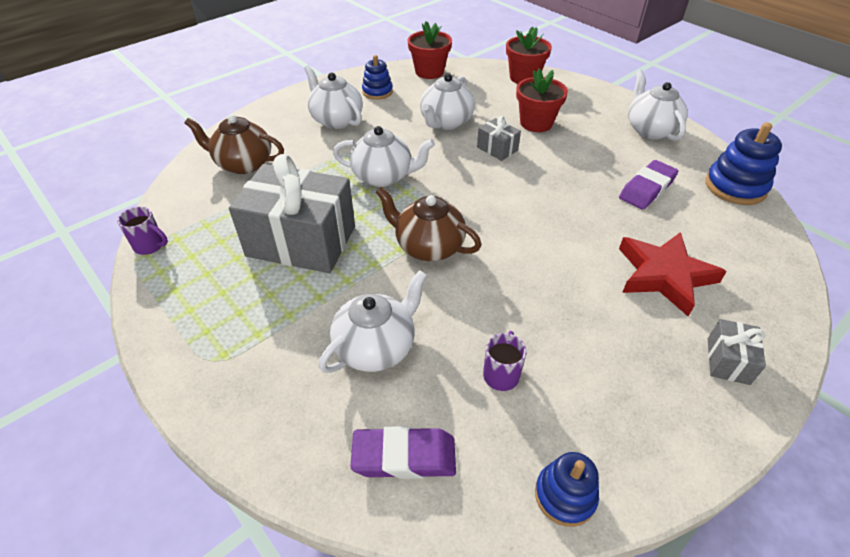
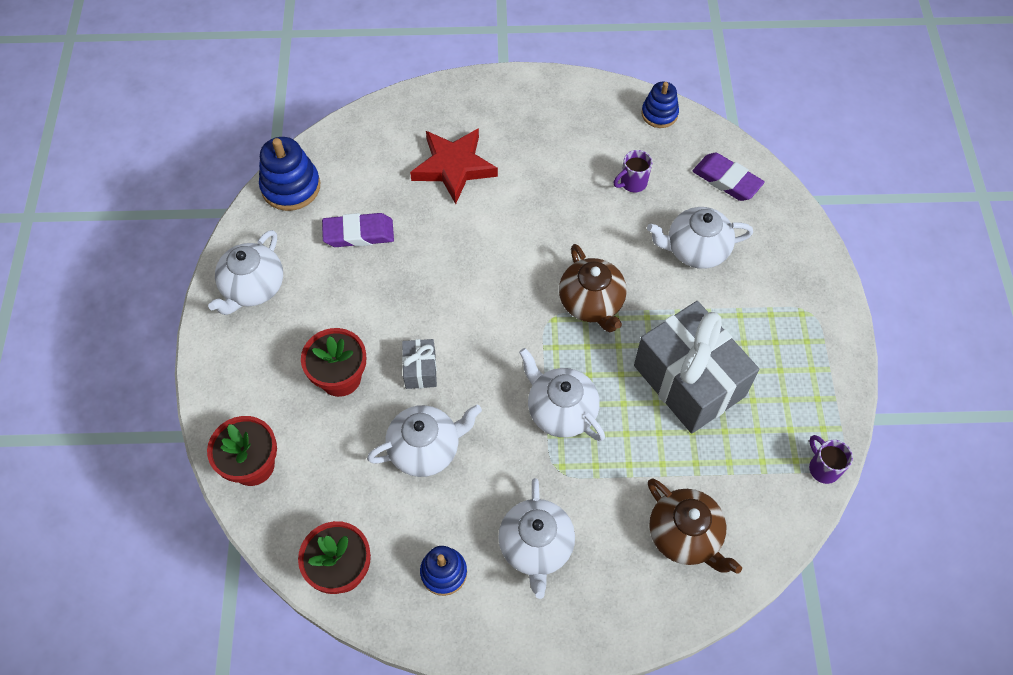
camera: 140 degrees left, 15 degrees up
grey gift [708,319,766,385] -> none

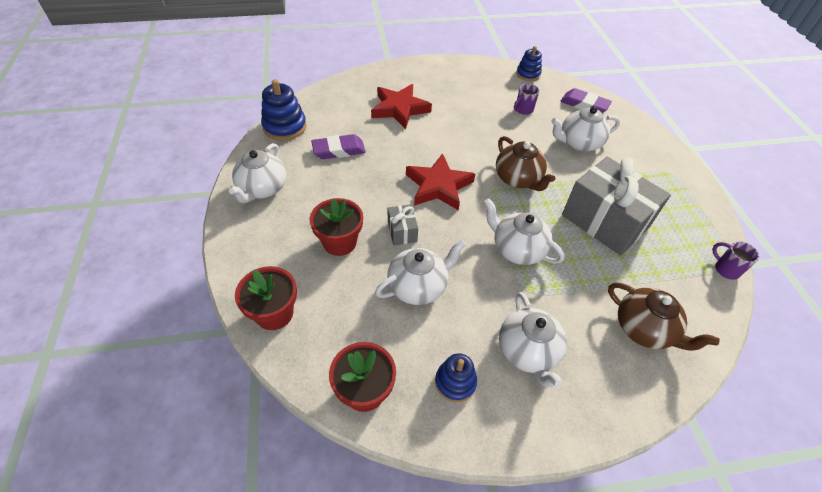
camera: 10 degrees left, 10 degrees down
none -> red star [406,153,475,211]

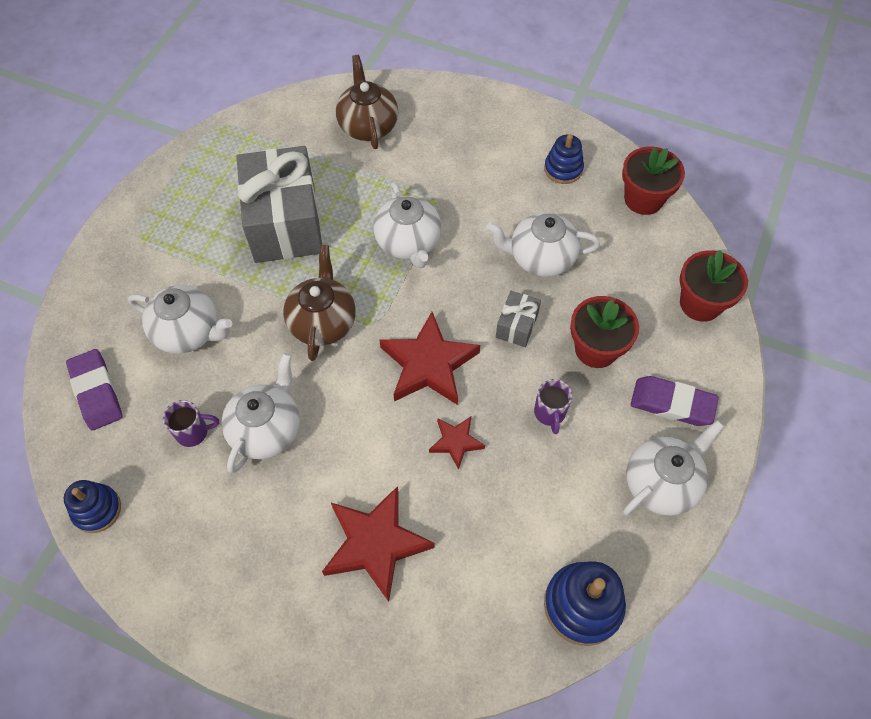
camera: 145 degrees left, 10 degrees up
purple eraser [311,134,366,159] -> purple eraser moved to [631,376,719,426]
white teapot [499,292,567,388] -> white teapot moved to [222,353,300,473]
purple mug [712,241,759,280] -> purple mug moved to [534,379,572,434]
none -> red star [429,417,485,470]

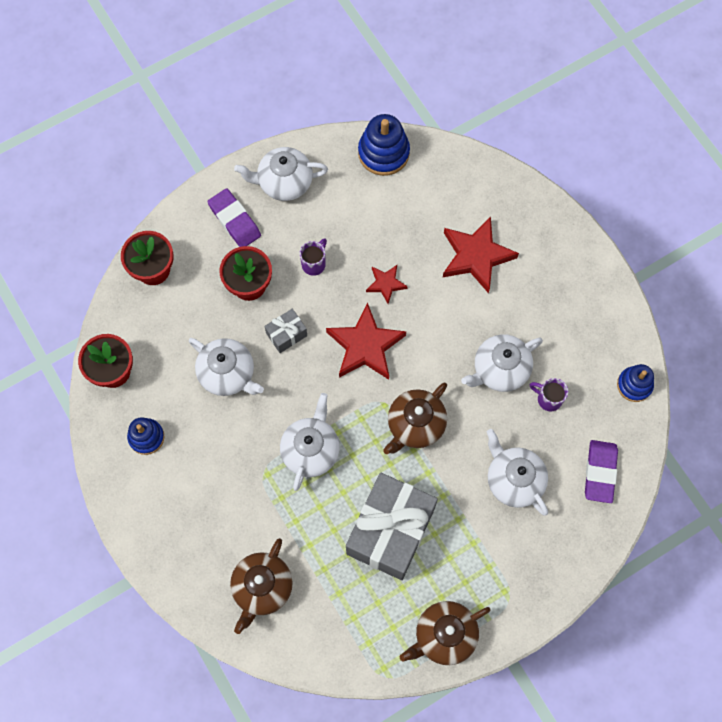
camera: 145 degrees left, 10 degrees up
none -> brown teapot [400,601,490,665]

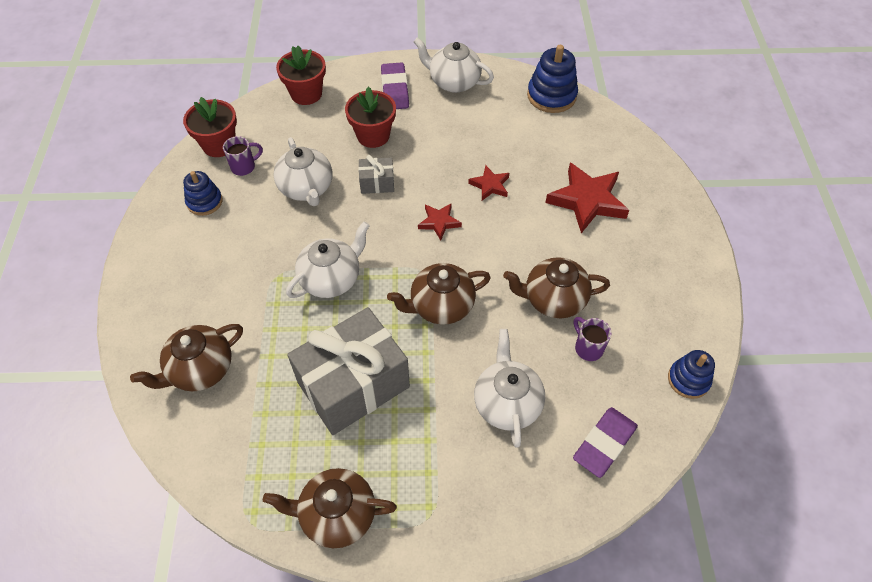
camera: 30 degrees right, 15 degrees down
purple mug [300,238,327,276] -> purple mug moved to [223,136,263,176]
red star [326,302,406,380] -> red star [418,203,462,240], size x0.53
white teapot [461,334,543,392] -> brown teapot [503,257,610,318]

